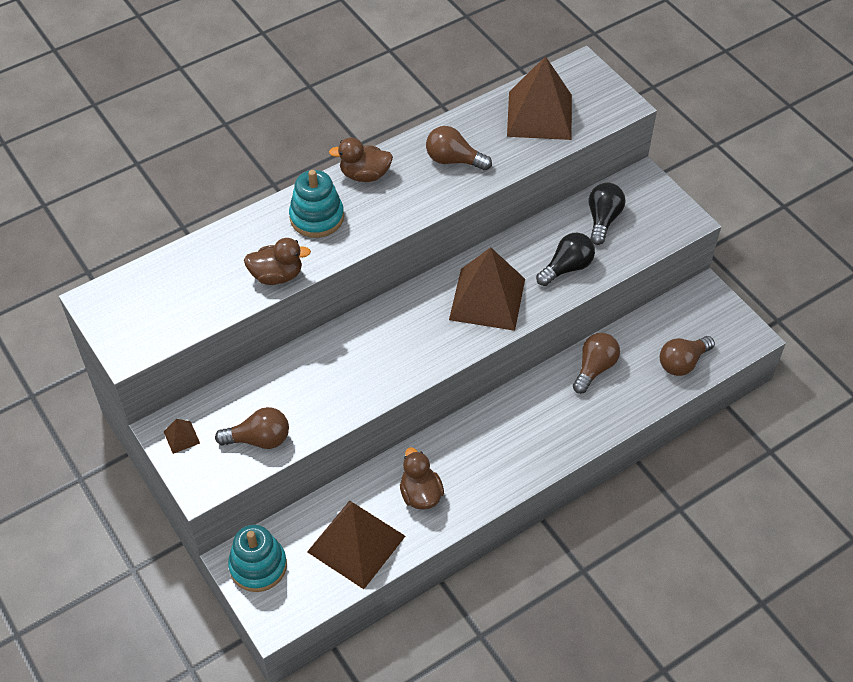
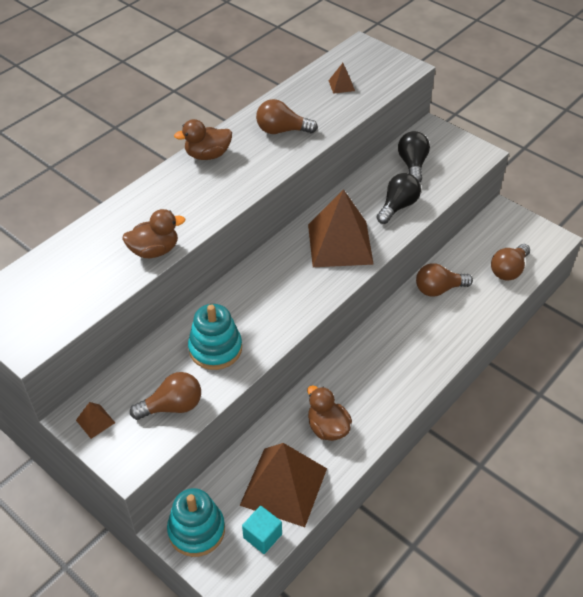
camera: 15 degrees left, 5 degrees down
turquoise stacking toy [289,170,344,238] -> turquoise stacking toy moved to [188,304,242,370]
brown pyramid [507,56,572,140] -> brown pyramid [328,63,355,94], size x0.40
brown light bulb [573,333,620,394] -> brown light bulb turned 120 degrees counterclockwise [416,263,473,297]
none -> turquoise cube [242,506,282,554]

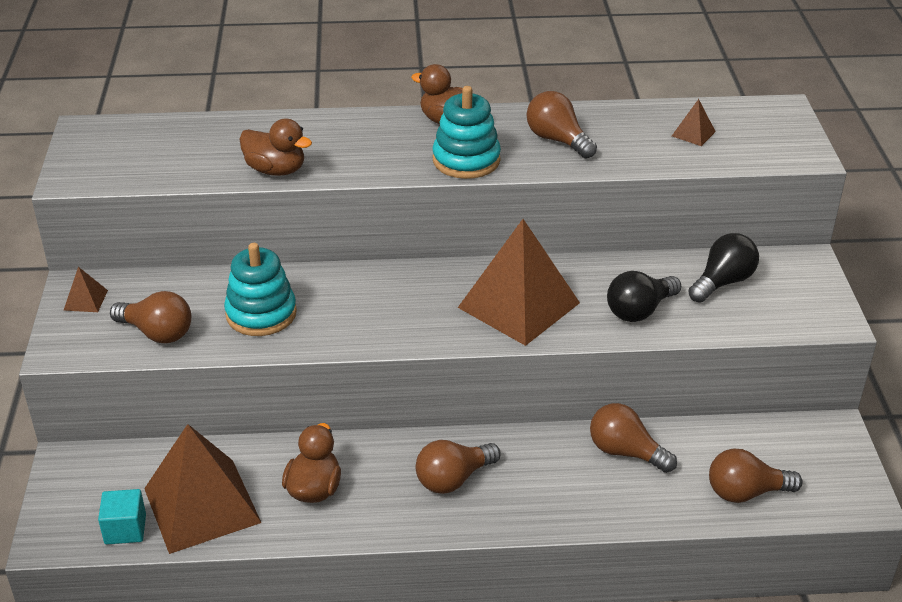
camera: 45 degrees right, 10 degrees down
turquoise stacking toy [167,488,225,557] -> turquoise stacking toy moved to [433,86,501,179]
black light bulb [376,173,421,224] -> black light bulb turned 150 degrees clockwise [607,271,681,322]
none -> brown light bulb [416,440,501,494]

